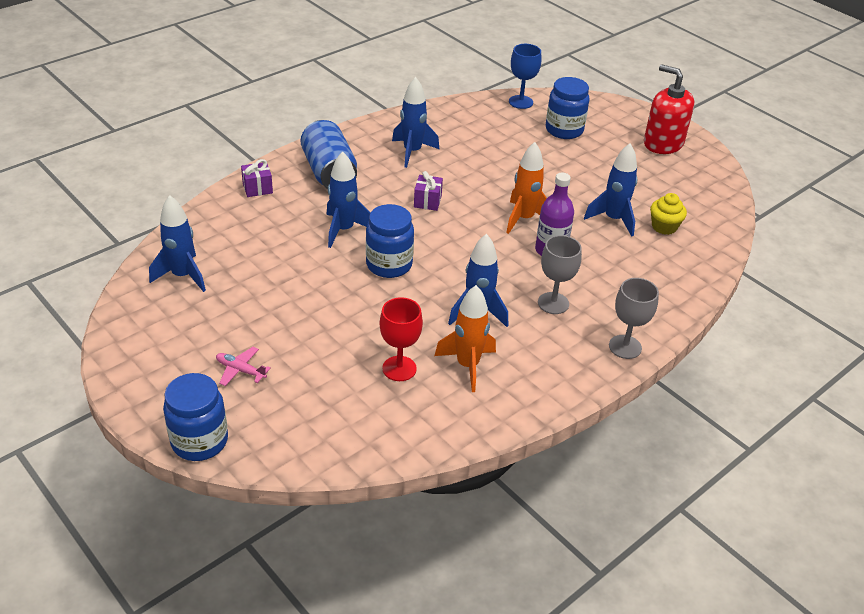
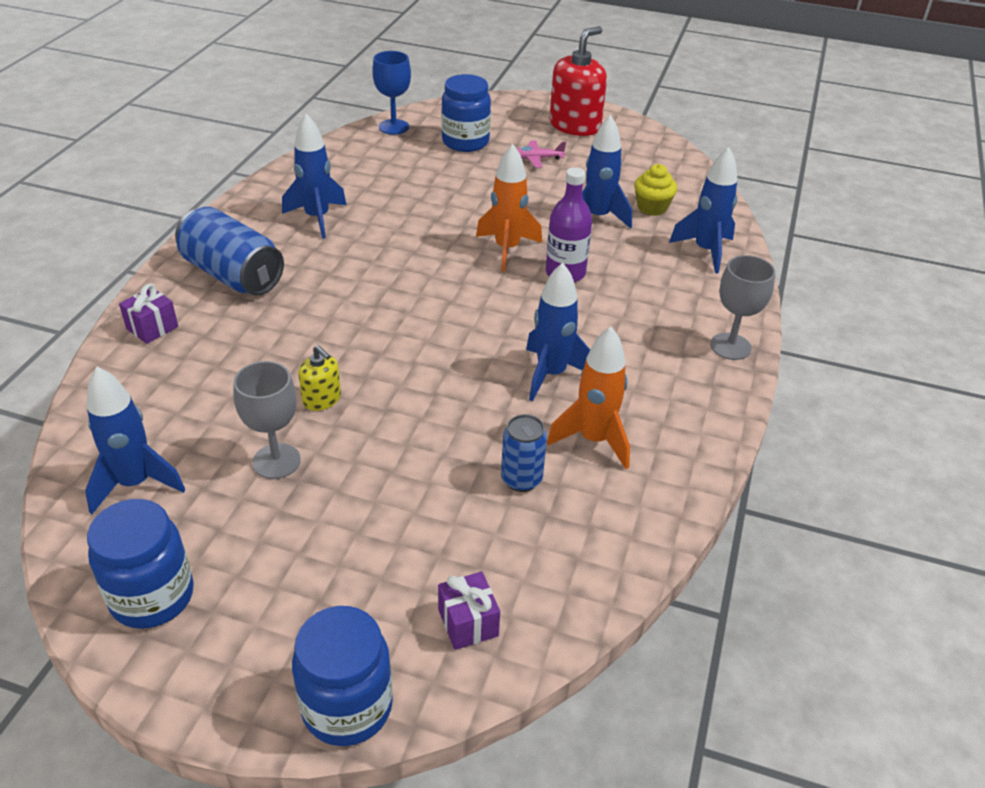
camera: 30 degrees left, 0 degrees up
pink plane [216,347,271,386] -> pink plane moved to [517,141,566,168]
blue rocket [327,151,370,248] -> blue rocket moved to [669,147,737,274]
blue jar [366,204,414,278] -> blue jar moved to [87,499,194,629]
red goblet [380,297,423,381] -> blue can [501,414,547,492]
purple gift [414,171,443,211] -> purple gift moved to [438,572,500,650]
grey goblet [538,235,582,314] -> grey goblet moved to [233,361,301,479]
red soap dispenser [644,64,694,154] -> red soap dispenser turned 120 degrees clockwise [550,26,607,136]
none -> yellow soap dispenser [298,345,341,411]

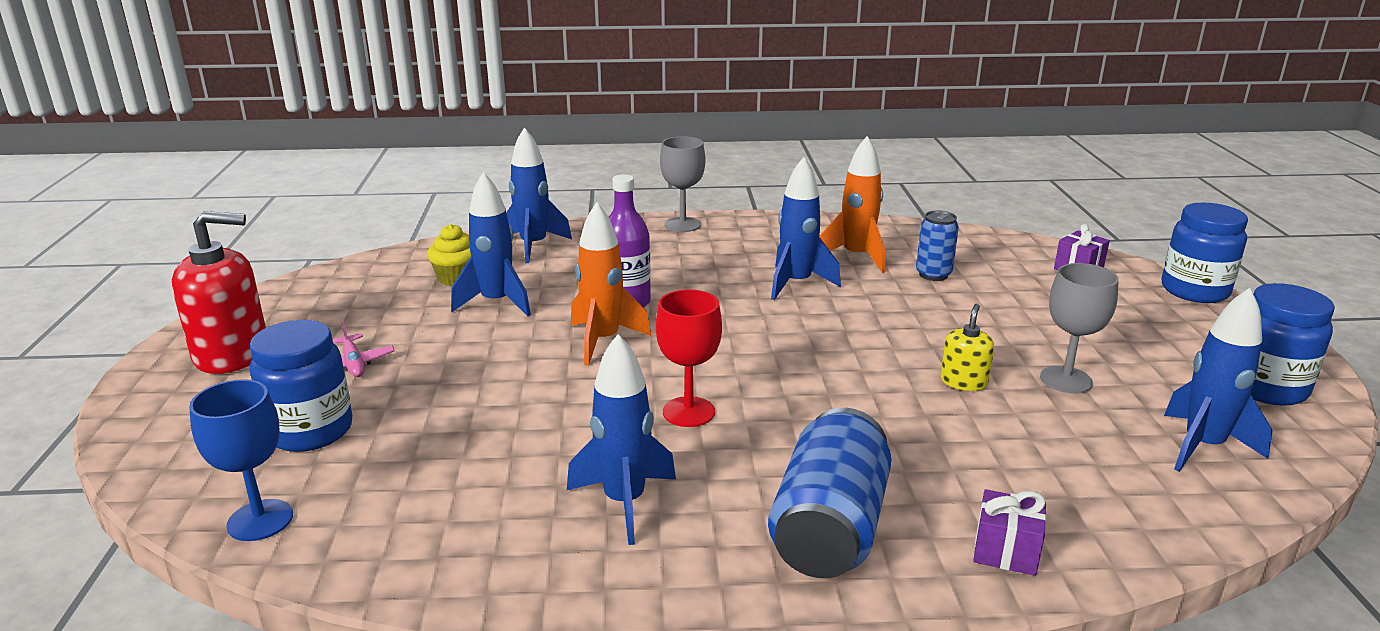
camera: 110 degrees left, 15 degrees down
red soap dispenser [550,26,607,136] -> red soap dispenser turned 150 degrees clockwise [172,211,266,374]
none -> red goblet [656,290,722,427]

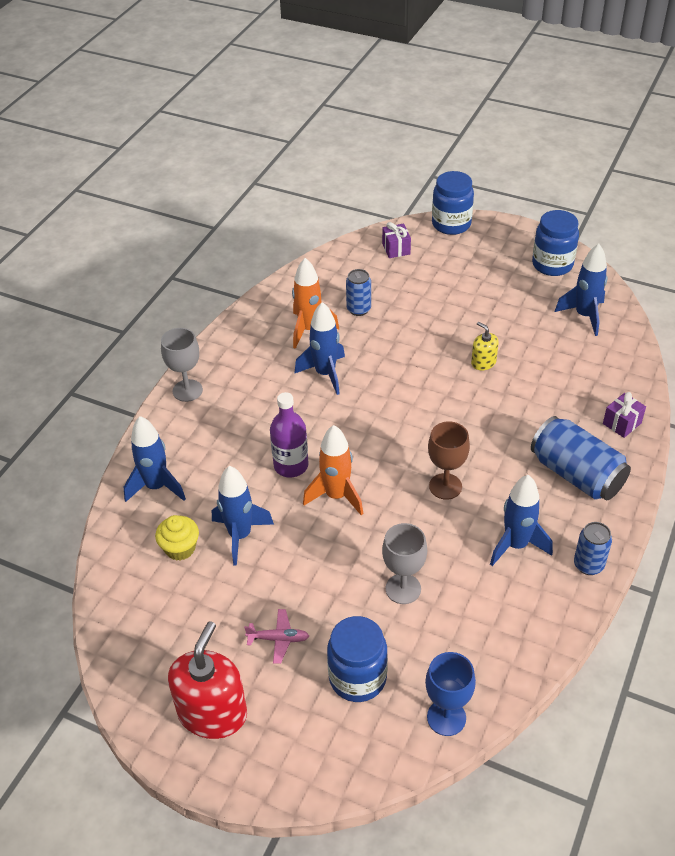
camera: 60 degrees left, 20 degrees up
red goblet [656,290,722,427] -> brown goblet [428,422,470,500]
grey goblet [1040,263,1119,394] -> grey goblet moved to [382,523,427,604]
none -> blue can [574,522,612,575]

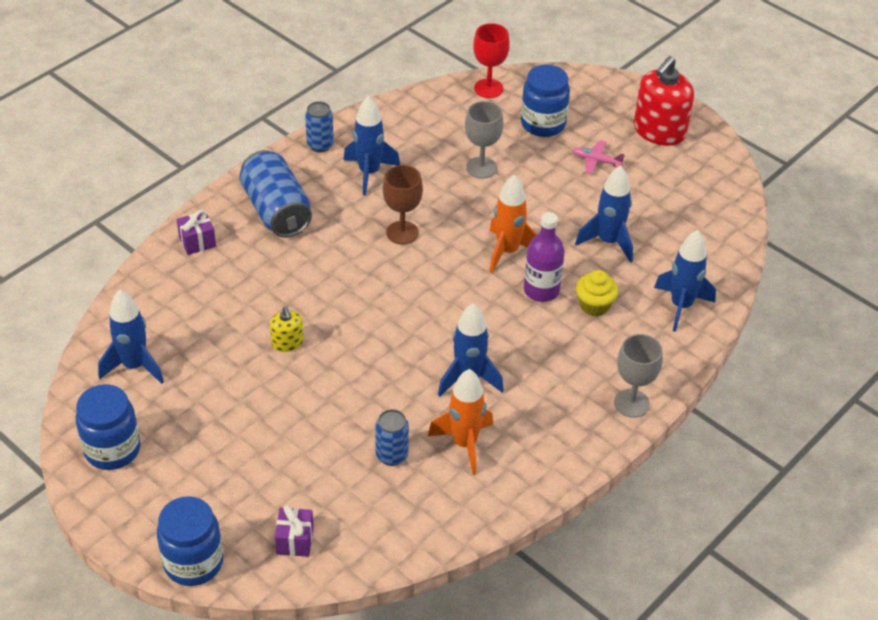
camera: 165 degrees left, 0 degrees up
yellow cupcake [155,515,199,561] -> yellow cupcake moved to [576,270,618,316]
blue goblet [425,652,476,736] -> red goblet [473,23,510,98]

